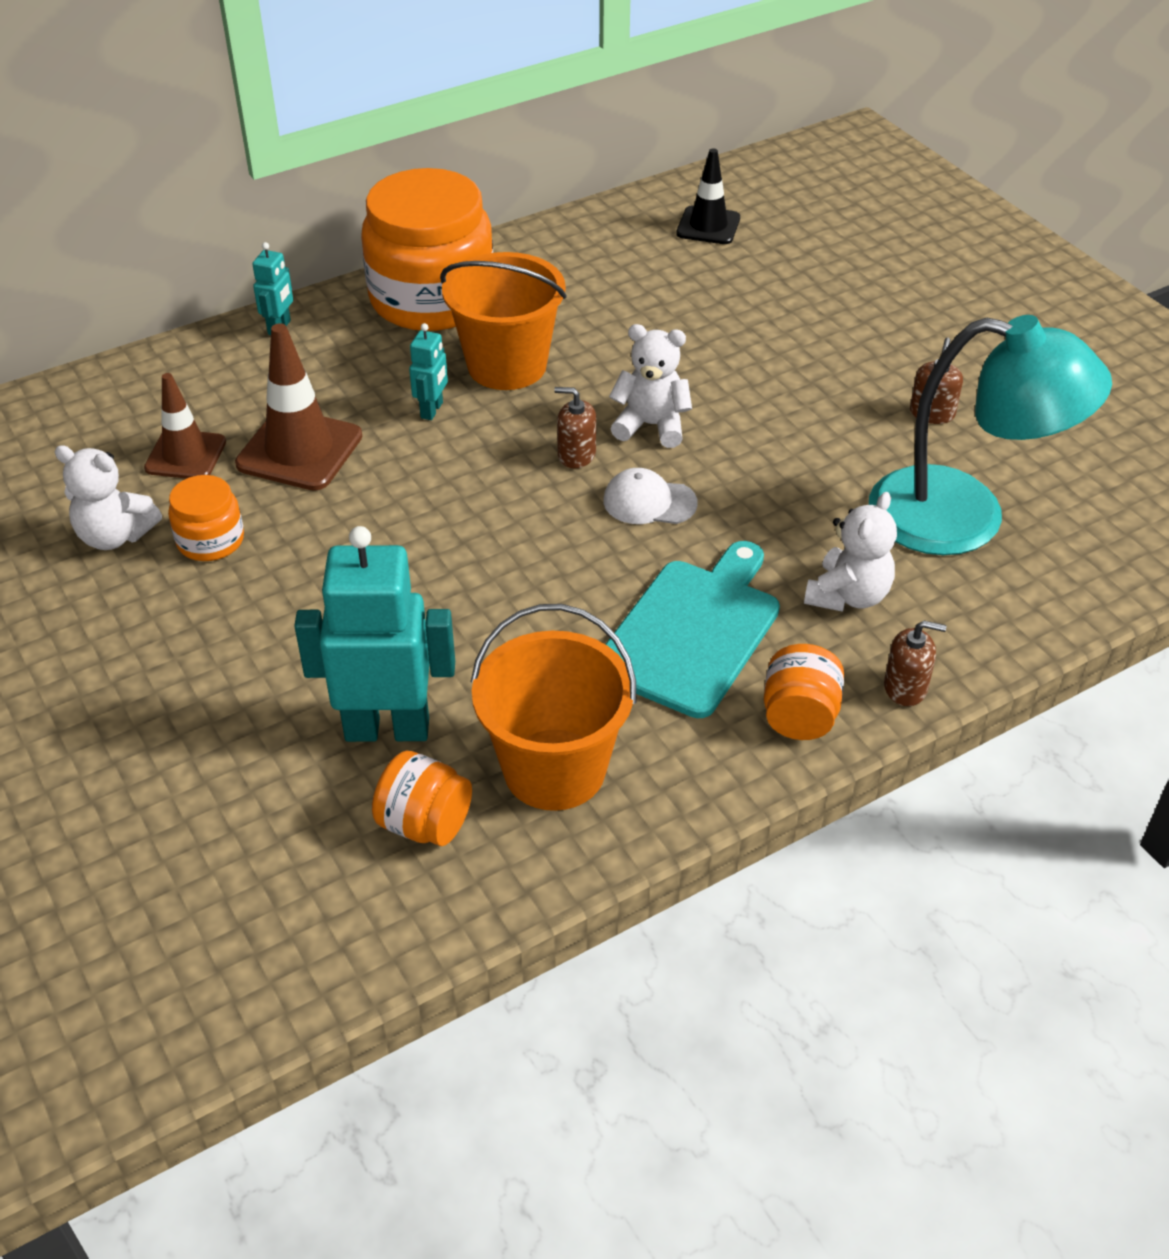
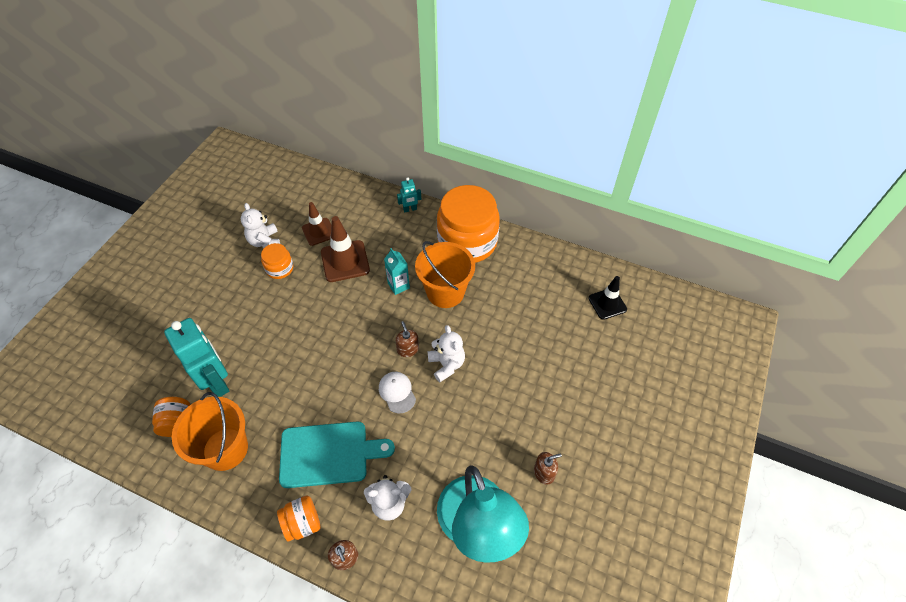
camera: 55 degrees right, 10 degrees up
turquoise robot [409,323,448,420] -> turquoise carton [384,248,410,295]

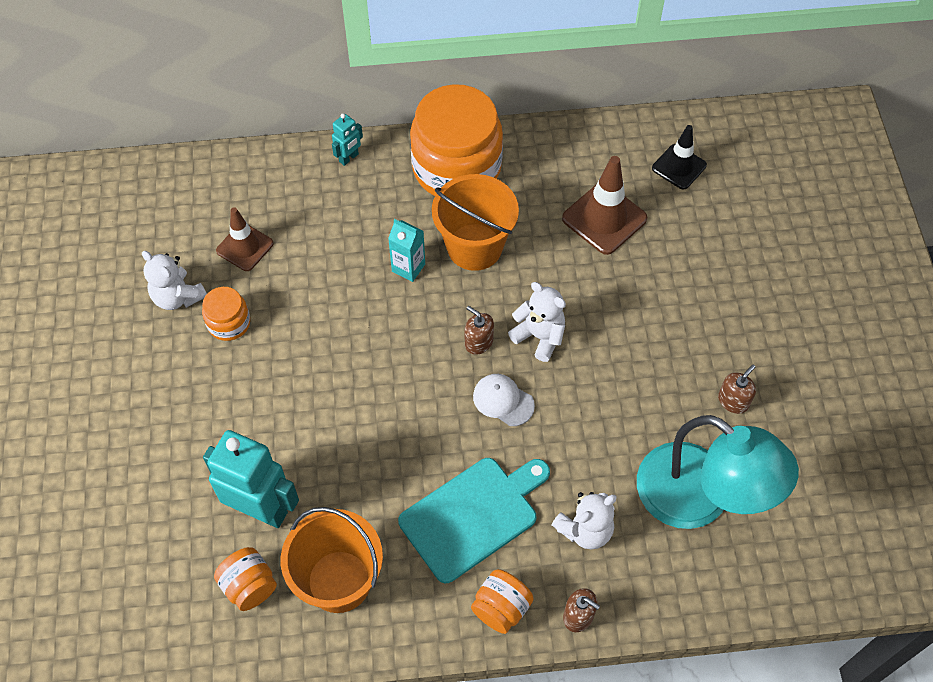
camera: 30 degrees left, 5 degrees up
brown traffic cone [321,216,370,282] -> brown traffic cone moved to [562,156,647,255]

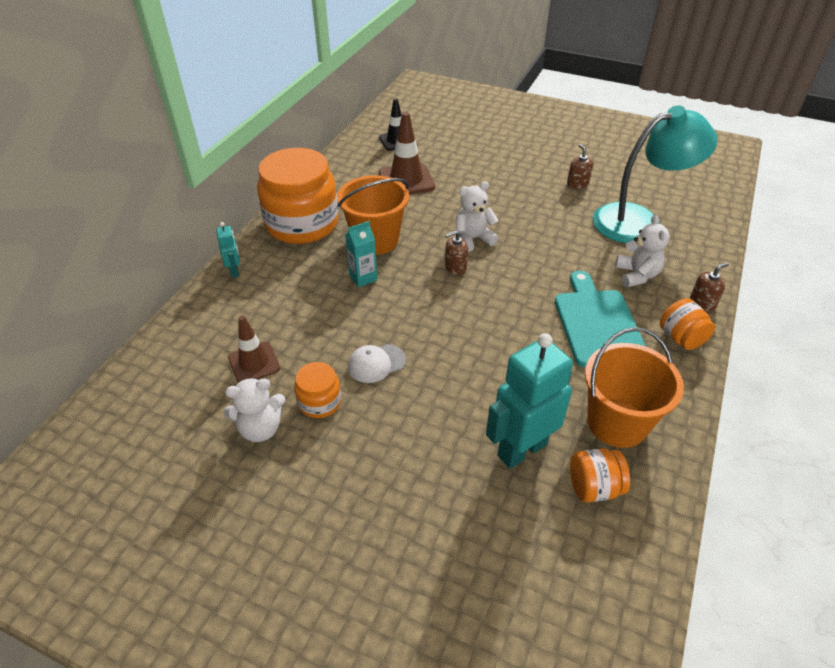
camera: 60 degrees left, 15 degrees down
white cap [473,374,535,426] -> white cap moved to [348,344,406,383]

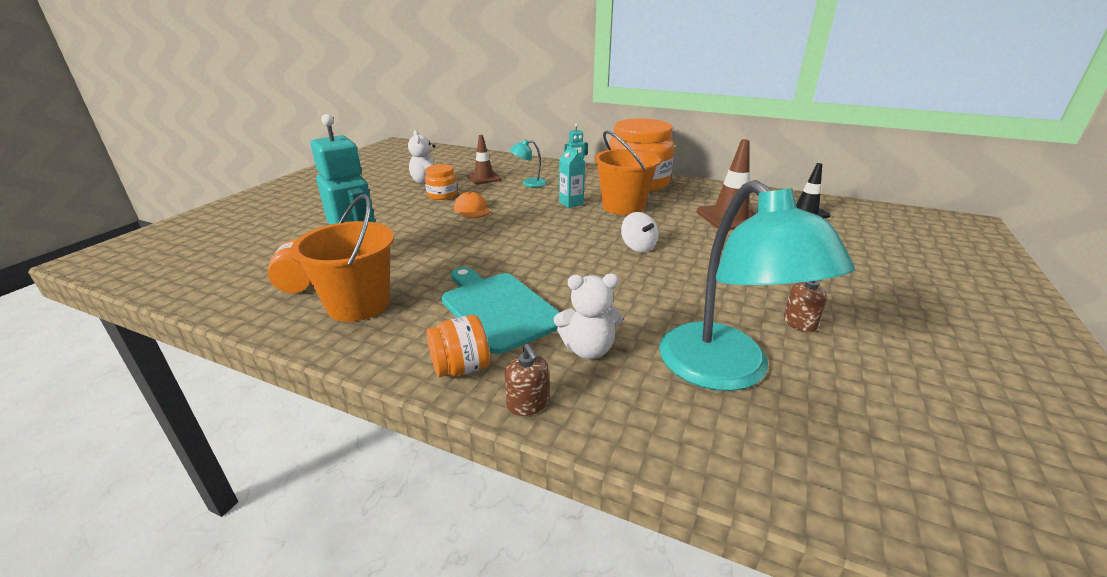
camera: 90 degrees right, 15 degrees down
white cap [348,344,406,383] -> orange cap [454,191,491,218]
brown soap dispenser [445,231,468,275] -> none
white teddy bear [456,181,499,252] -> white spinning top [621,212,658,252]
turquoise cutting board [555,271,646,367] -> turquoise cutting board turned 120 degrees counterclockwise [442,267,560,354]
none -> turquoise lamp [510,139,547,187]

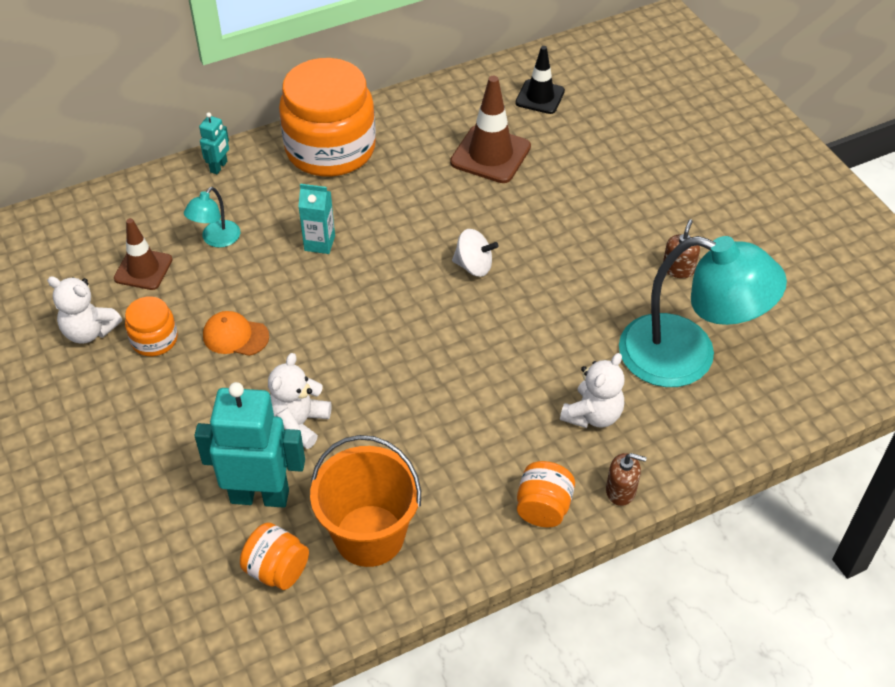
camera: 50 degrees left, 20 degrees up
turquoise cutting board [442,267,560,354] -> none
orange bucket [594,131,661,215] -> none
none -> white teddy bear [268,353,332,449]

